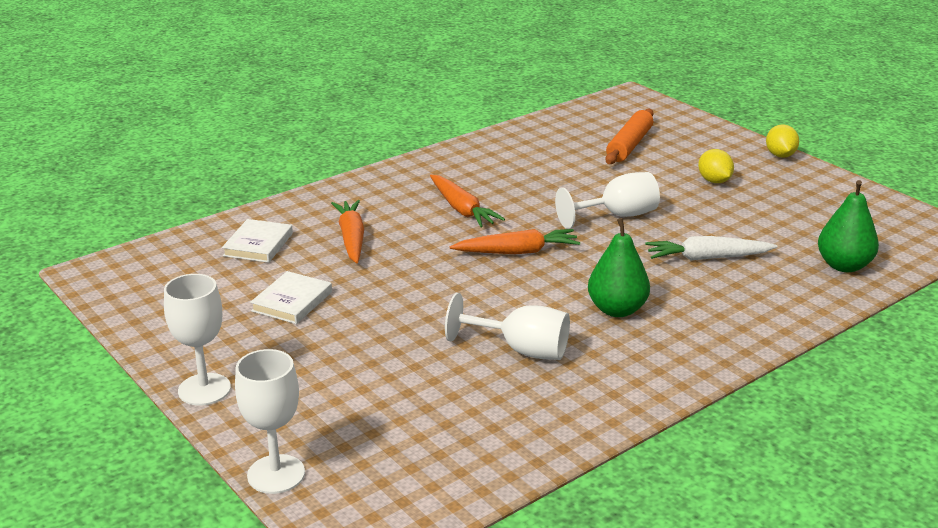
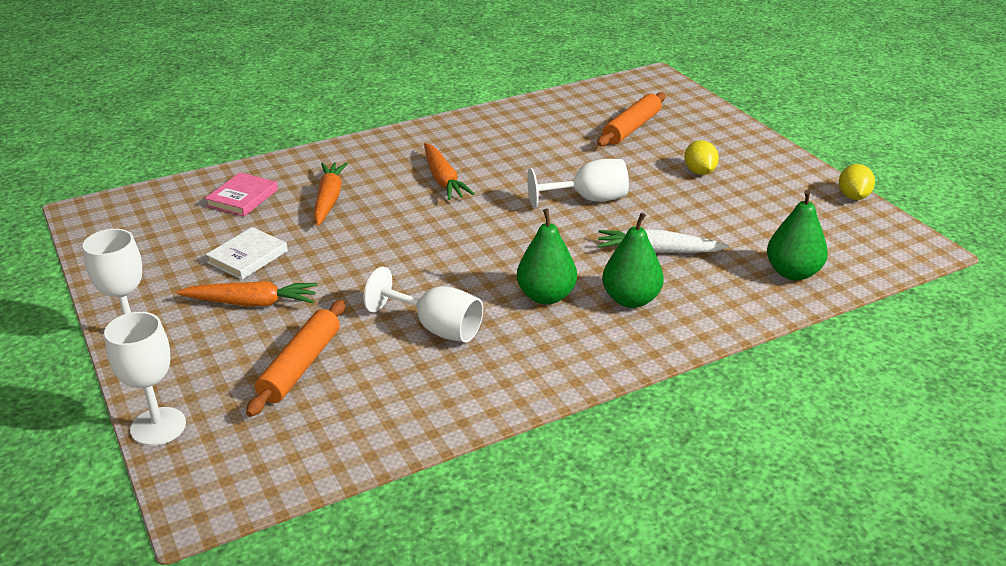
camera: 10 degrees right, 5 degrees up
white book [222,219,293,263] -> pink book [205,172,278,216]
orange carrot [450,229,580,254] -> orange carrot moved to [176,281,318,306]
yellow lemon [766,124,799,158] -> yellow lemon moved to [839,164,875,200]
none -> orange rolling pin [246,300,345,417]
none -> green pear [602,213,664,308]

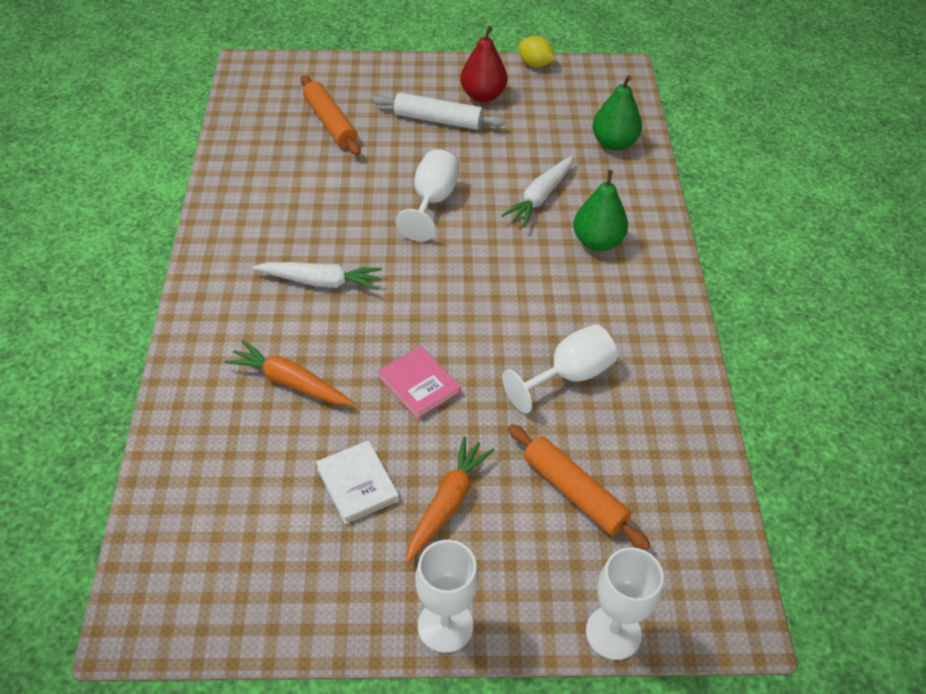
camera: 65 degrees left, 15 degrees up
pink book [205,172,278,216] -> pink book moved to [378,346,461,420]
orange carrot [424,143,475,200] -> white carrot [252,262,382,290]
green pear [517,209,577,305] -> none
yellow lemon [684,140,719,175] -> white rolling pin [373,92,505,130]
none -> red pear [460,26,507,102]

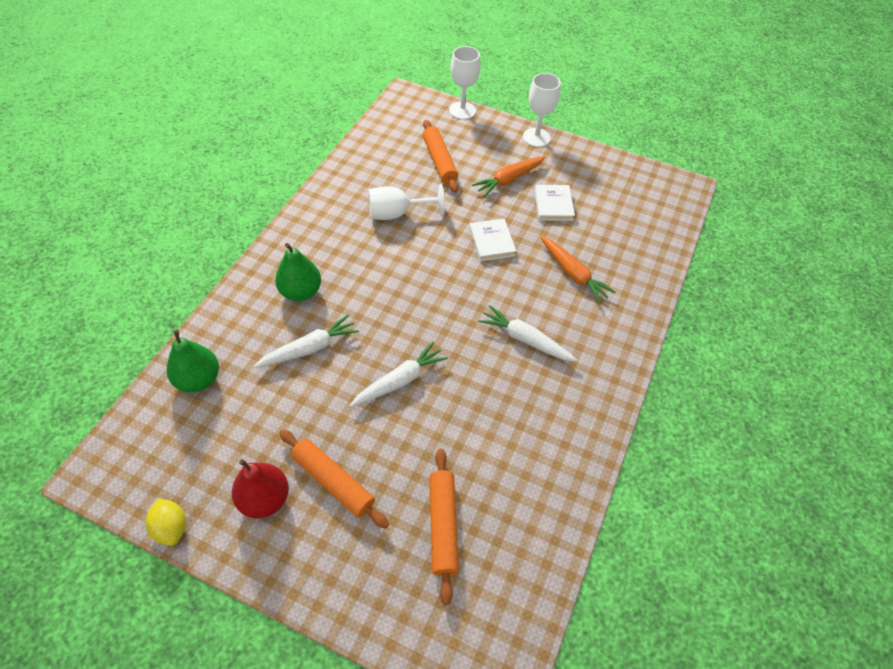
camera: 155 degrees left, 5 degrees up
white rolling pin [373,92,505,130] -> orange rolling pin [279,429,389,529]
pink book [378,346,461,420] -> white book [469,219,516,261]
white goblet [396,149,460,241] -> white carrot [349,342,448,407]

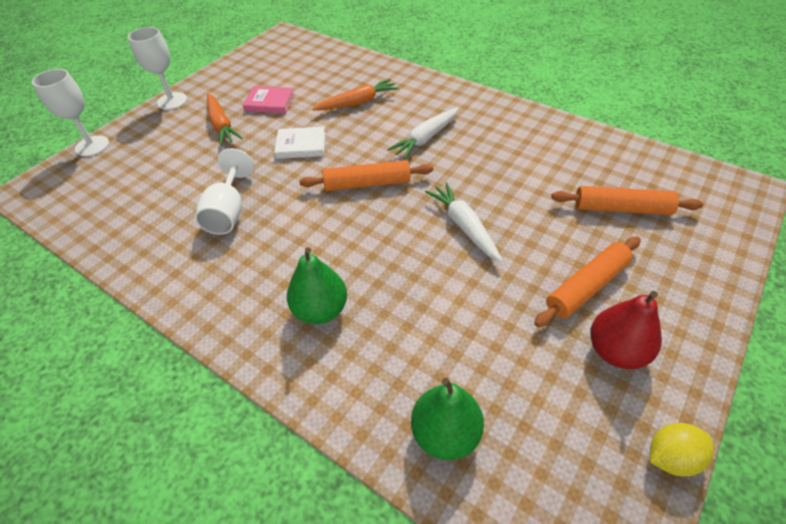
camera: 75 degrees left, 5 degrees down
white carrot [254,314,359,368] -> none
orange rolling pin [423,120,458,193] -> orange rolling pin moved to [299,160,433,191]
white book [534,185,575,221] -> pink book [243,86,295,114]

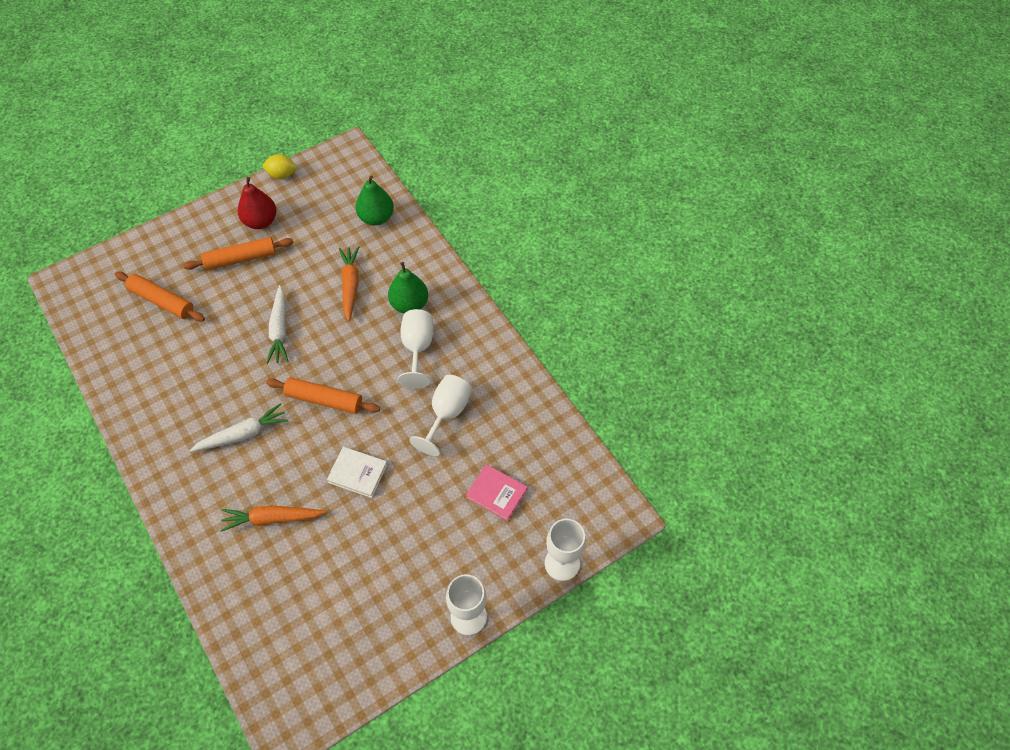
camera: 160 degrees left, 10 degrees up
orange carrot [207,94,243,146] -> orange carrot moved to [339,246,359,321]
pink book [243,86,295,114] -> pink book moved to [466,464,527,521]
none -> white goblet [398,309,434,389]

